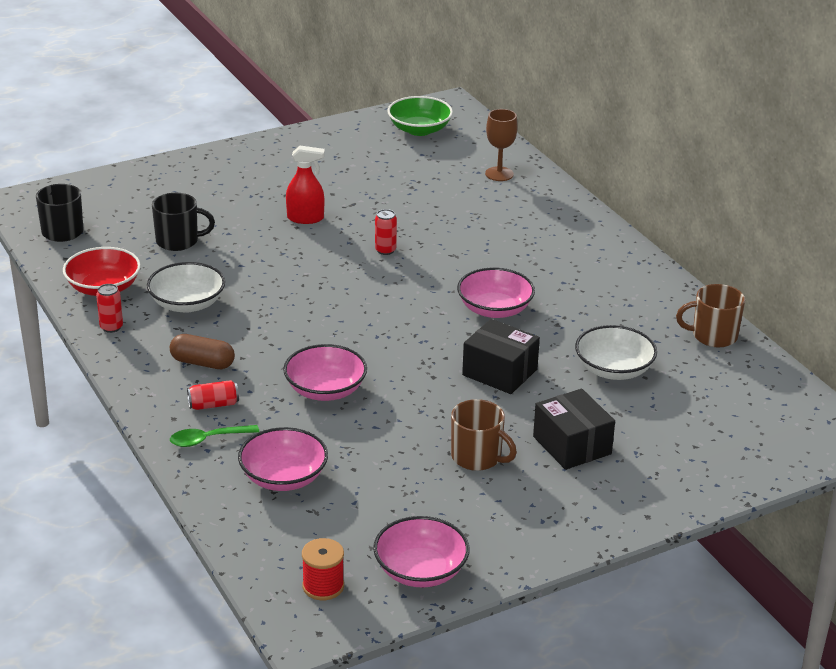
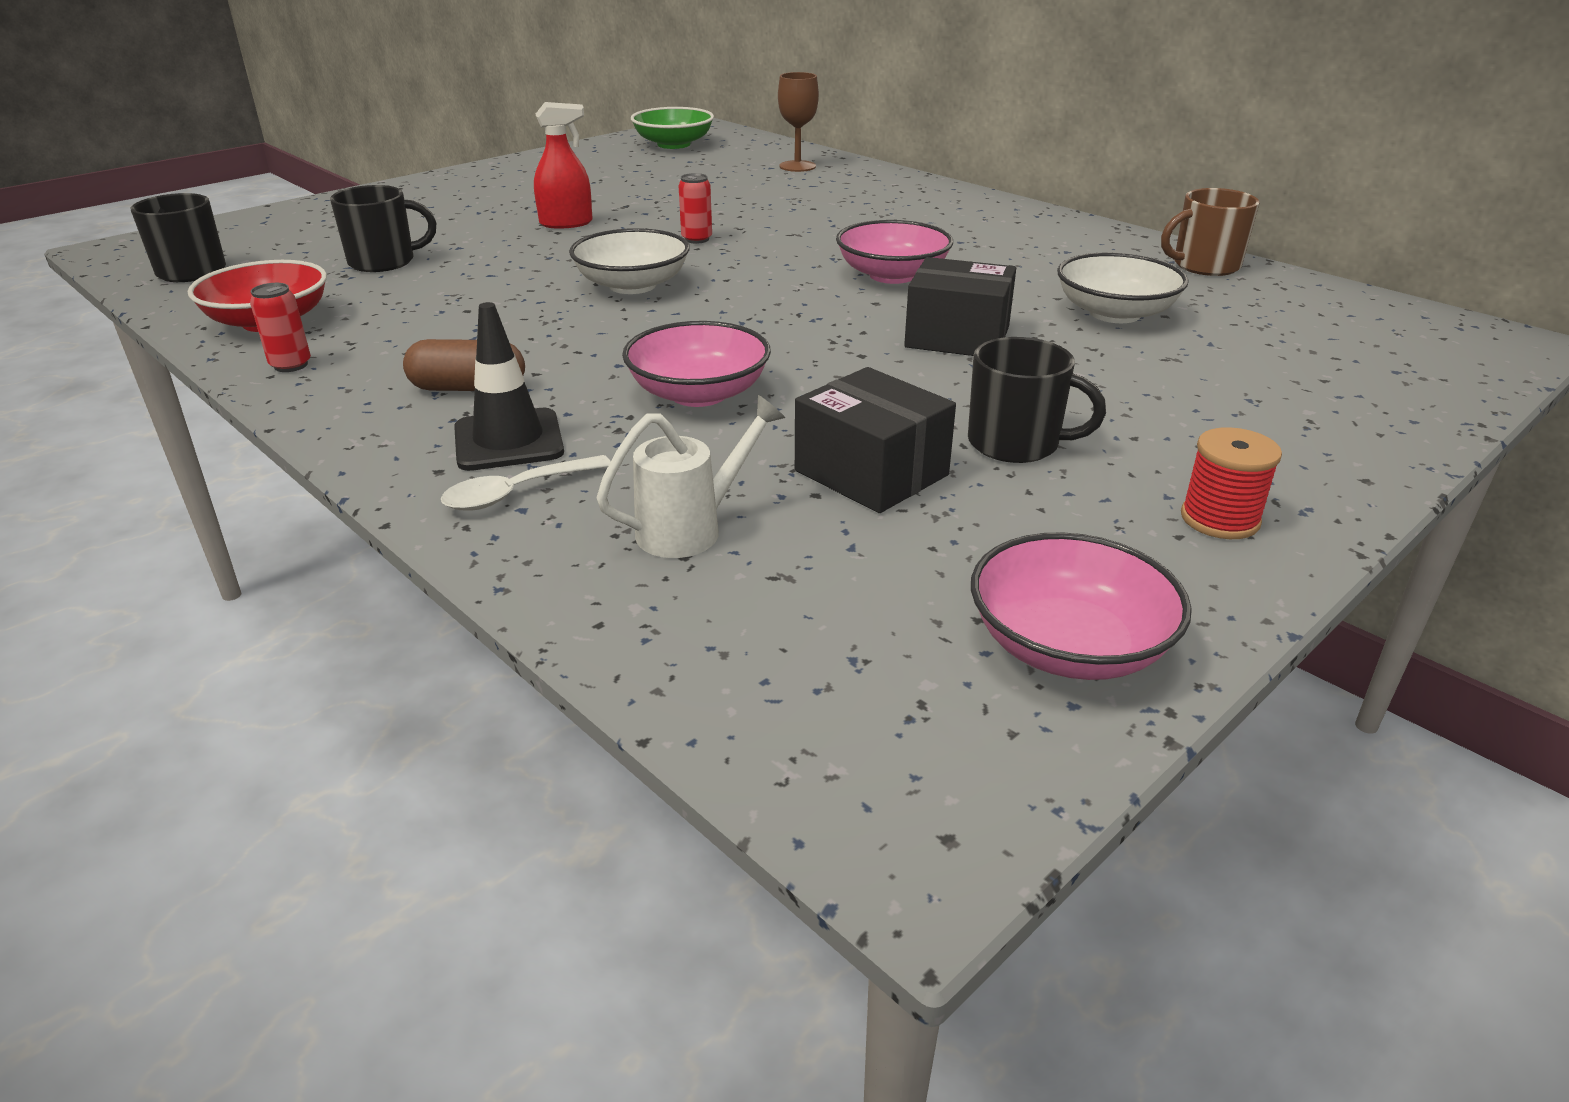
camera: 15 degrees left, 0 degrees up
white bowl [147,262,225,313] -> white bowl moved to [569,228,690,294]
green spoon [170,425,259,447] -> white spoon [441,455,611,511]
red can [187,380,239,410] -> black traffic cone [454,302,564,471]
pink bowl [238,427,328,491] -> white watering can [596,395,785,558]
red spool [302,538,344,600] -> red spool moved to [1181,427,1282,539]
brown mug [451,399,517,471] -> black mug [968,337,1106,463]
black box [533,389,615,470] -> black box moved to [795,367,956,513]

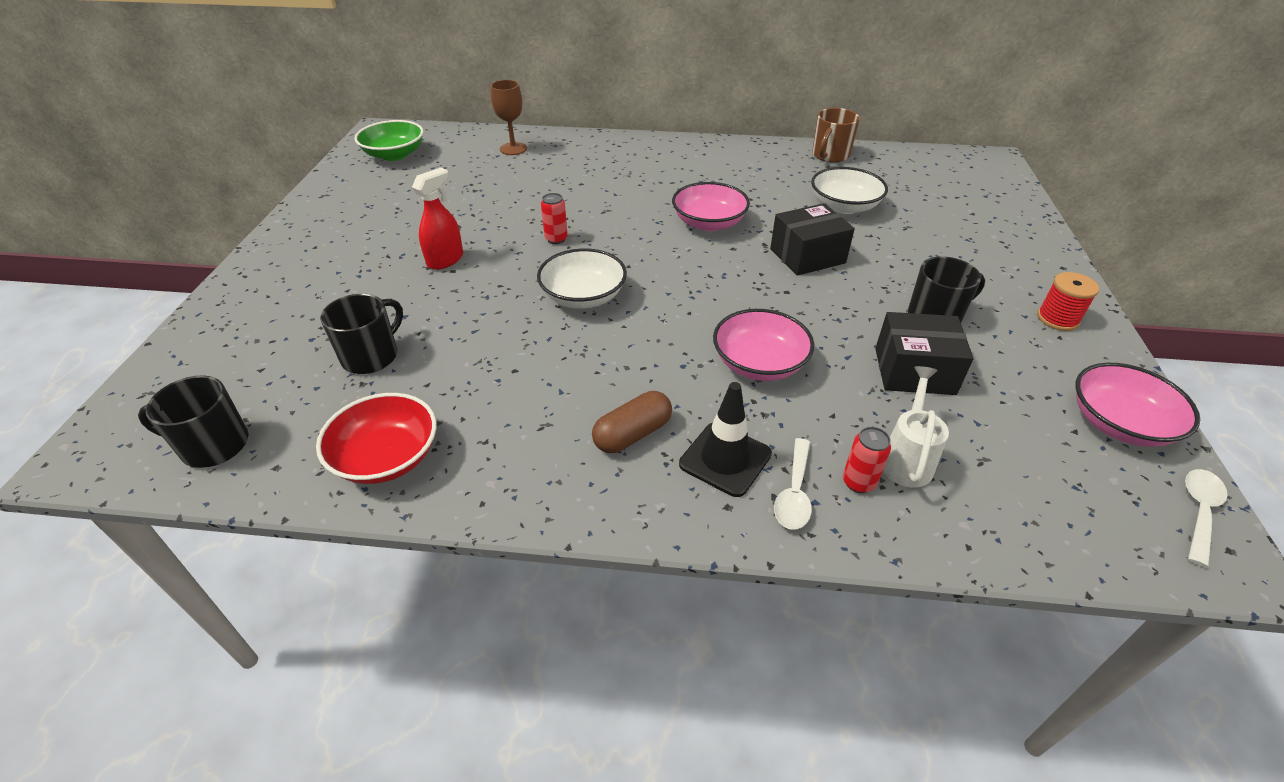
camera: 40 degrees left, 10 degrees up
red can [250,283,311,372] -> red can moved to [843,427,891,493]
none -> white spoon [1185,469,1228,567]

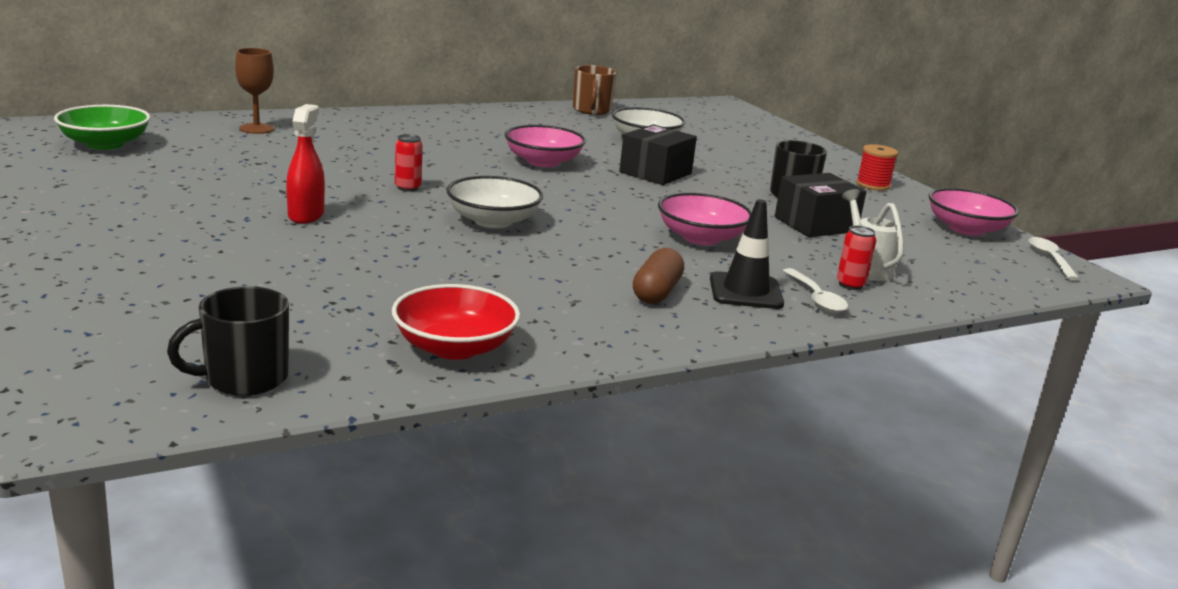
camera: 35 degrees left, 20 degrees down
black mug [320,294,403,374] -> none

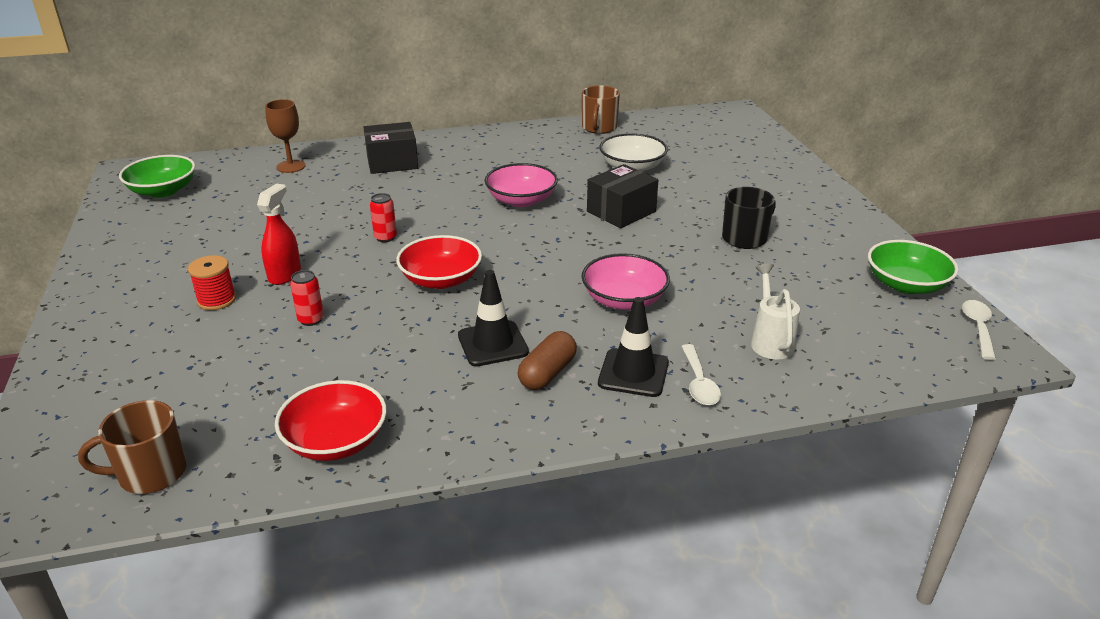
camera: 15 degrees right, 10 degrees up
black mug [167,286,289,396] -> brown mug [78,400,187,494]
white bowl [446,176,543,228] -> red bowl [396,235,482,289]
black box [775,173,866,237] -> black box moved to [364,122,418,174]
red can [837,225,877,290] -> red can moved to [290,270,324,326]
red spool [856,144,898,191] -> red spool moved to [188,255,236,310]
pink bowl [929,188,1019,236] -> green bowl [868,240,958,294]
none -> black traffic cone [458,270,529,366]

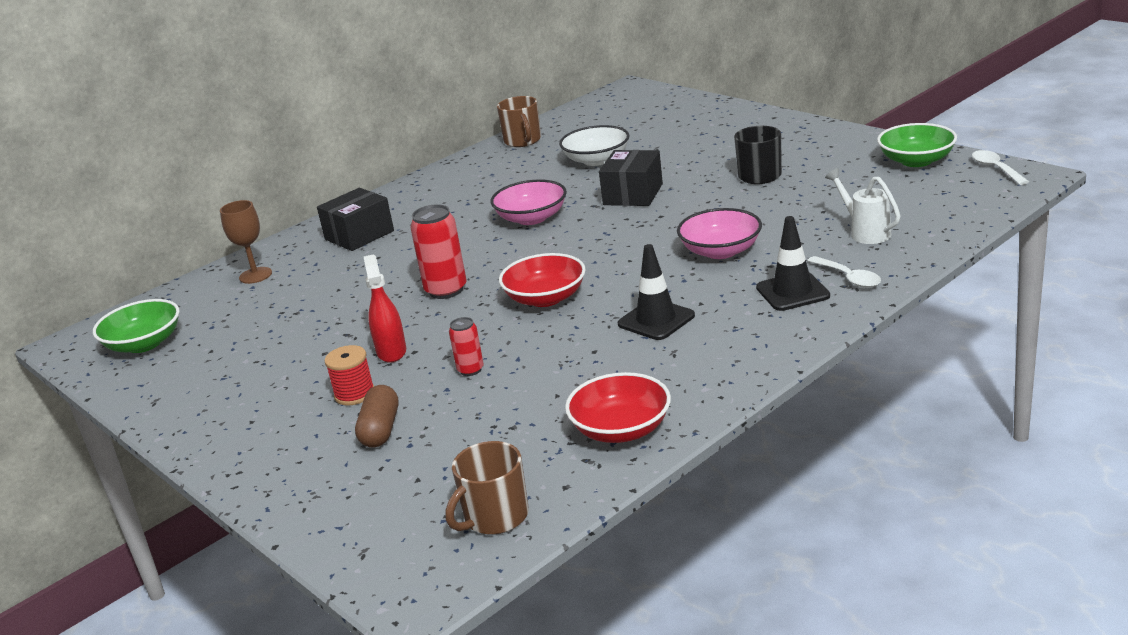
camera: 25 degrees left, 5 degrees down
red can [370,193,397,242] -> red can [410,204,466,299], size x1.78
brown capsule [518,331,577,390] -> brown capsule moved to [355,385,398,448]

